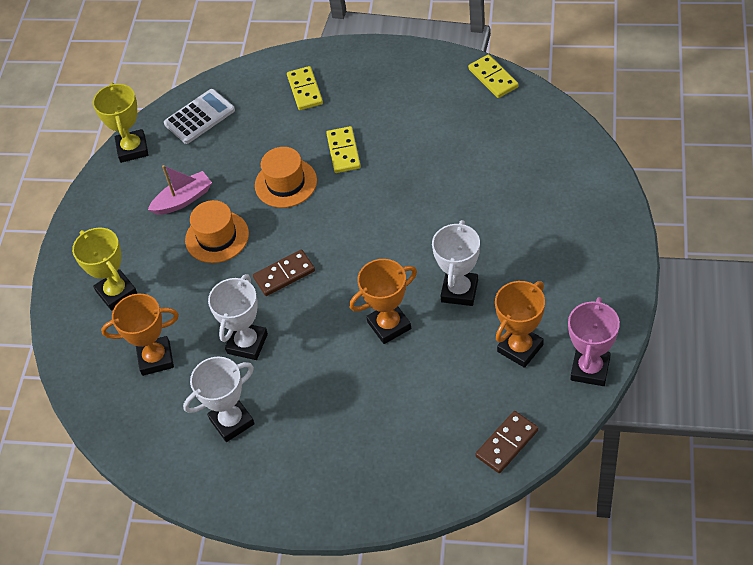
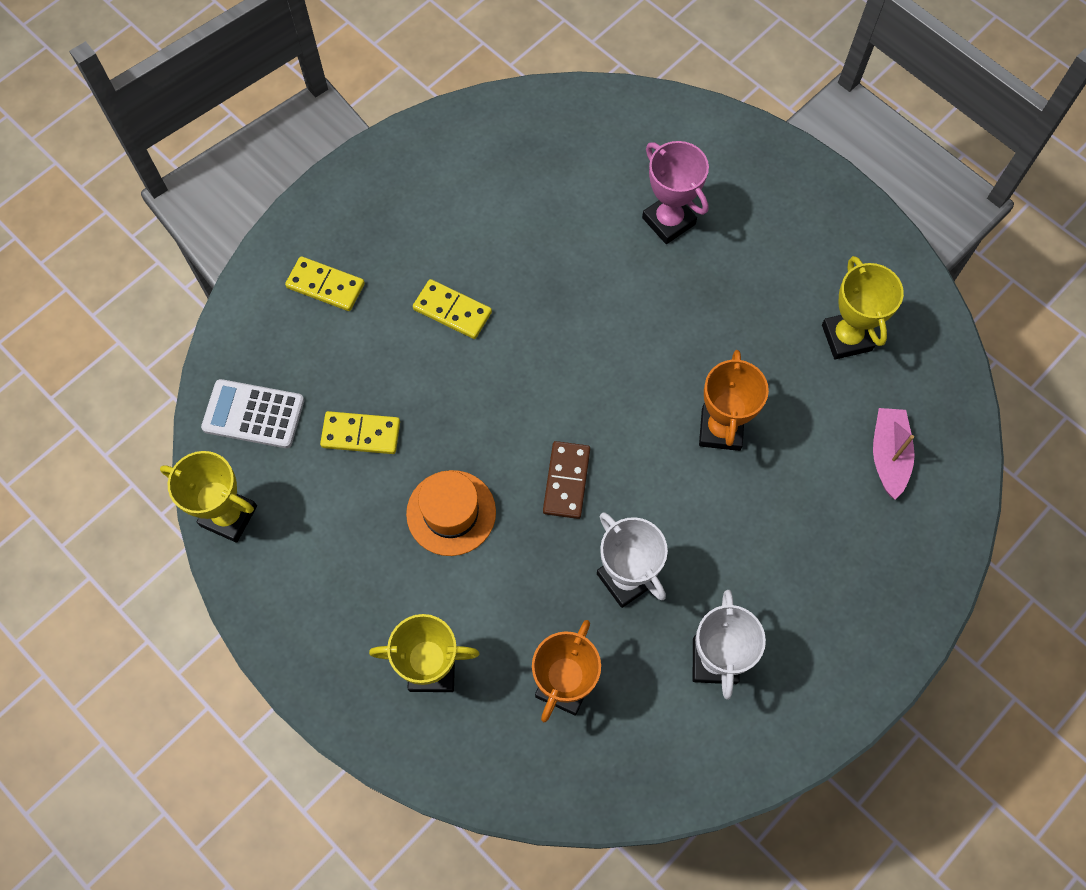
camera: 60 degrees left, 15 degrees up
pink boat [148,165,212,215] -> pink boat moved to [873,408,915,499]
white calculator [164,89,235,144] -> white calculator turned 75 degrees counterclockwise [201,379,304,448]
orange hat [255,147,317,208] -> none
white trophy [432,220,480,306] -> none
yellow domino [468,54,518,98] -> yellow domino moved to [320,411,400,454]
brown domino [475,411,538,473] -> none
orange trophy [495,281,545,368] -> yellow trophy [822,256,904,360]
pink trophy [568,297,620,386] -> pink trophy moved to [642,141,709,244]

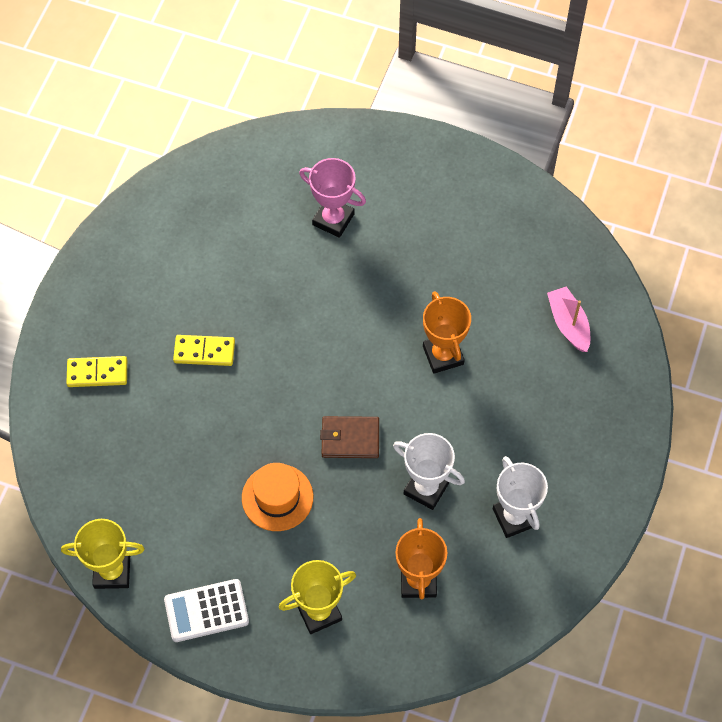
camera: 25 degrees left, 5 degrees down
white calculator [201,379,304,448] -> white calculator moved to [164,579,249,642]
yellow domino [320,411,400,454] -> none
brown domino [543,441,590,519] -> brown wallet [320,416,379,458]
yellow trophy [822,256,904,360] -> none

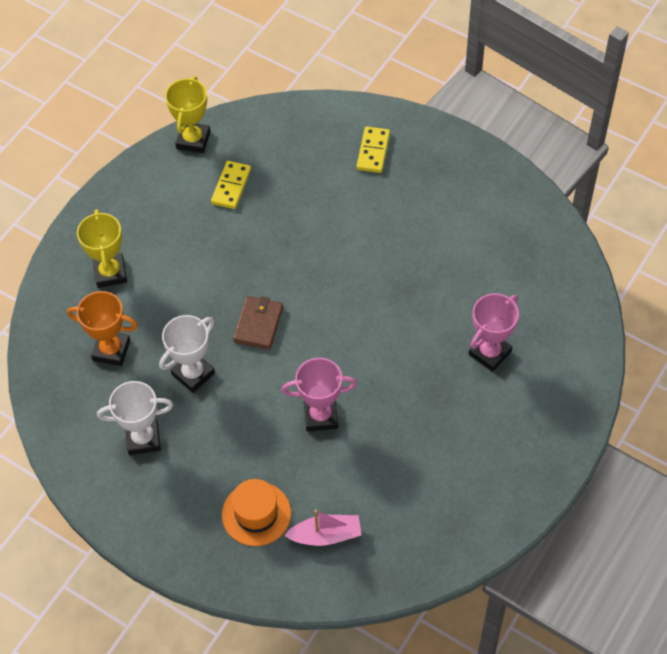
camera: 105 degrees right, 5 degrees down
white calculator [164,579,249,642] -> none
yellow domino [173,335,235,366] -> yellow domino moved to [211,161,251,209]
orange hat [242,463,313,531] -> orange hat moved to [222,479,291,546]
orange trophy [423,291,471,374] -> pink trophy [281,358,357,432]

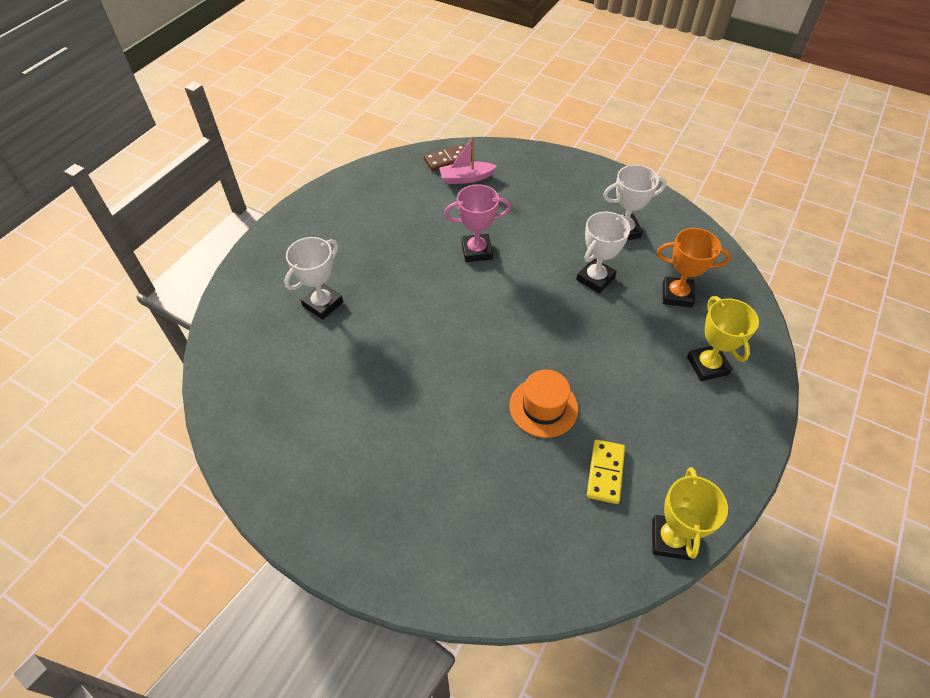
camera: 175 degrees right, 5 degrees down
orange hat [222,479,291,546] -> orange hat moved to [509,370,579,438]
brown wallet [233,296,283,350] -> none
yellow domino [356,127,390,173] -> none
pink trophy [469,293,519,372] -> white trophy [284,237,343,320]
none -> brown domino [424,144,472,171]

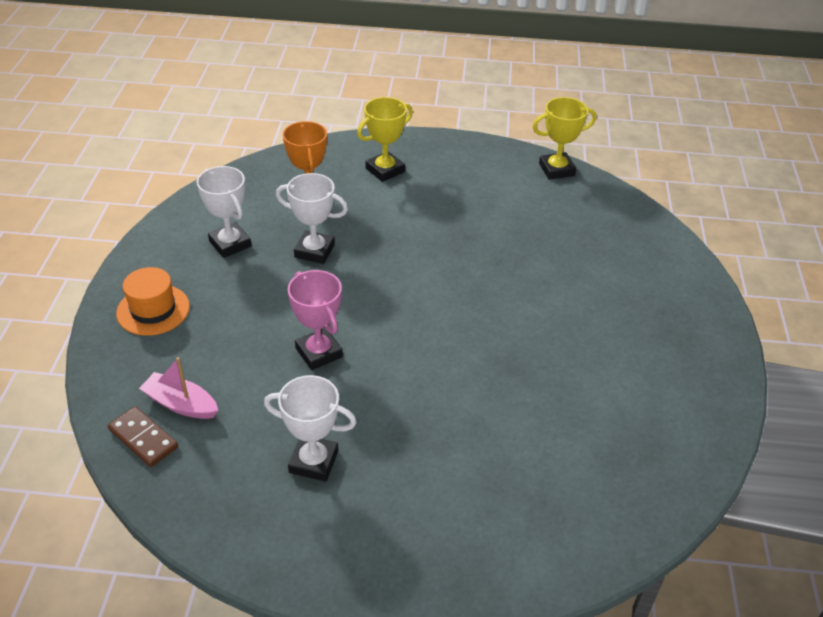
camera: 115 degrees left, 10 degrees down
white trophy [284,237,343,320] -> white trophy moved to [264,375,357,481]
pink boat [439,136,497,184] -> pink boat turned 150 degrees clockwise [139,357,218,419]
orange hat [509,370,579,438] -> orange hat moved to [116,267,190,336]
yellow domino [587,440,625,504] -> none

